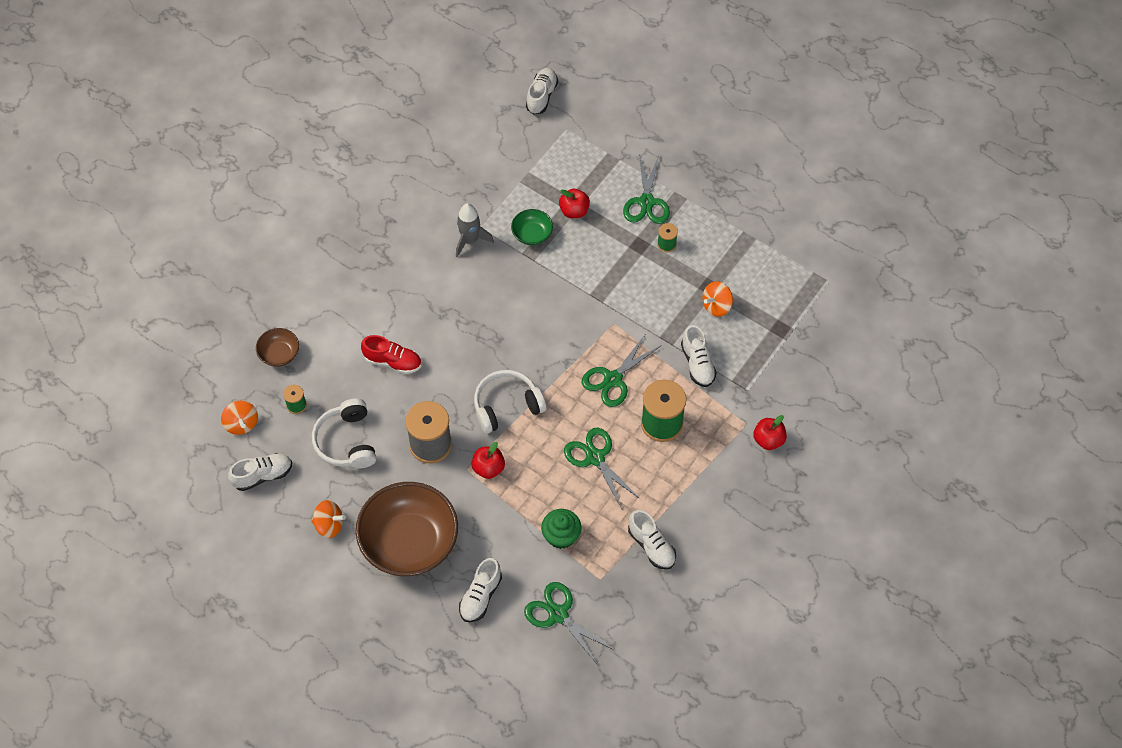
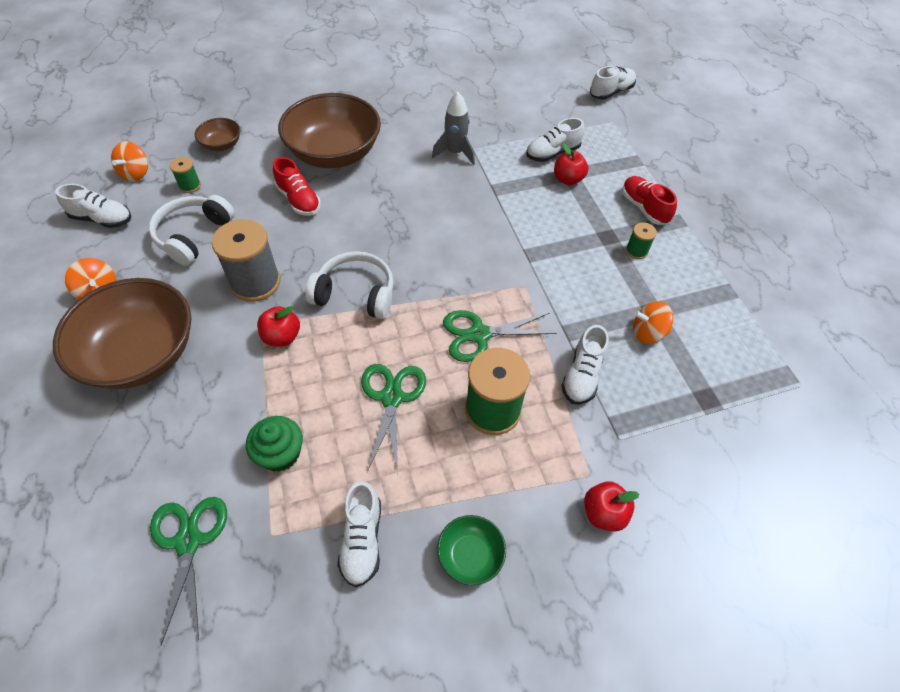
camera: 35 degrees right, 5 degrees down
white shoe [459,558,502,622] -> white shoe moved to [526,118,584,162]
green bowl [511,209,553,245] -> green bowl moved to [437,515,506,585]
green scissors [623,154,670,224] -> red shoe [622,176,677,225]
none -> brown bowl [278,93,381,168]

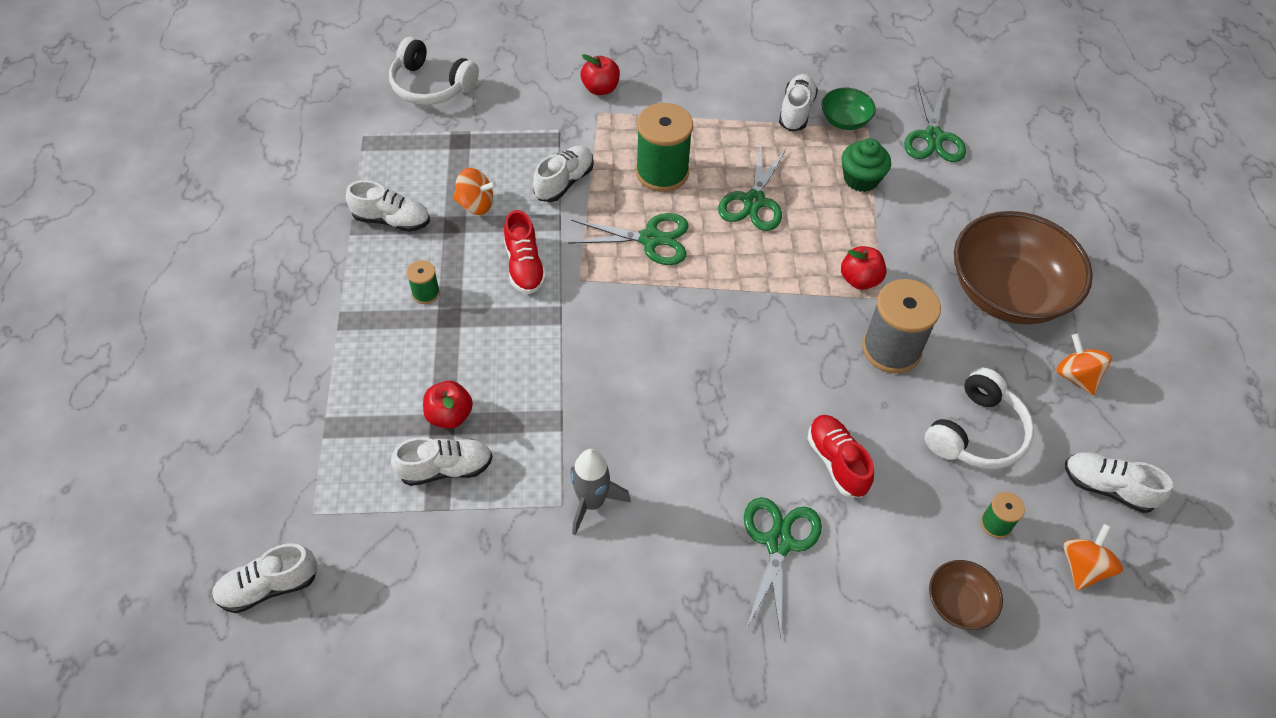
camera: 165 degrees left, 0 degrees up
brown bowl [278,93,381,168] -> green scissors [744,497,822,637]
white headphones [305,251,394,319] -> white headphones moved to [389,37,479,105]
green bowl [437,515,506,585] -> green bowl moved to [821,88,876,130]
red shoe [622,176,677,225] -> red shoe moved to [504,210,546,294]
none -> white shoe [346,180,430,232]

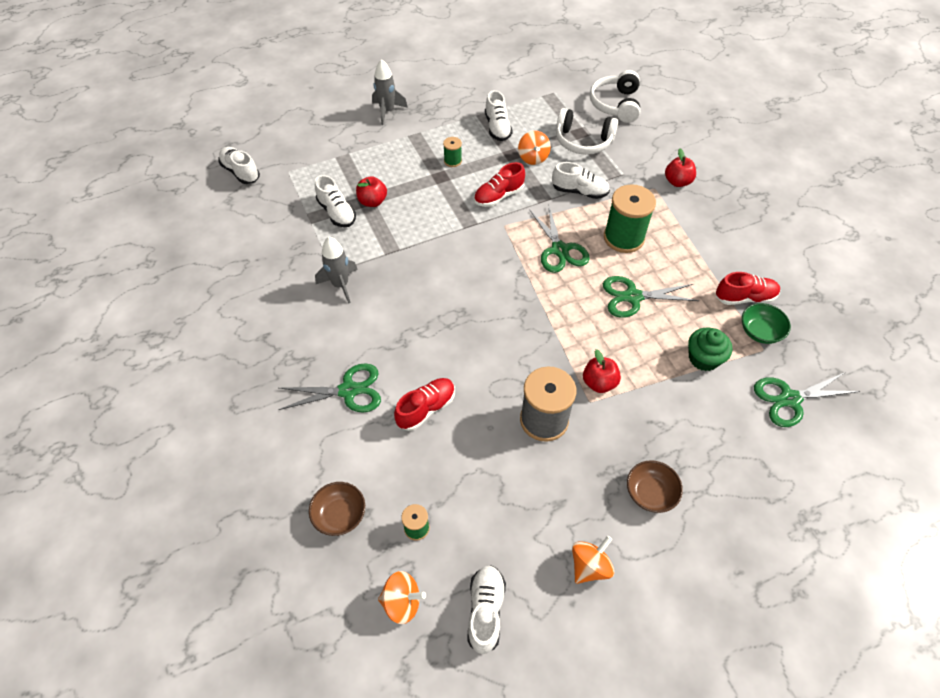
camera: 70 degrees right, 0 degrees up
white shoe [779,74,818,131] -> red shoe [716,272,780,305]
white headphones [925,368,1034,469] -> white headphones moved to [556,108,618,155]
brown bowl [954,211,1093,324] -> brown bowl [627,460,683,513], size x0.45
none -> grey rocket [372,59,408,125]

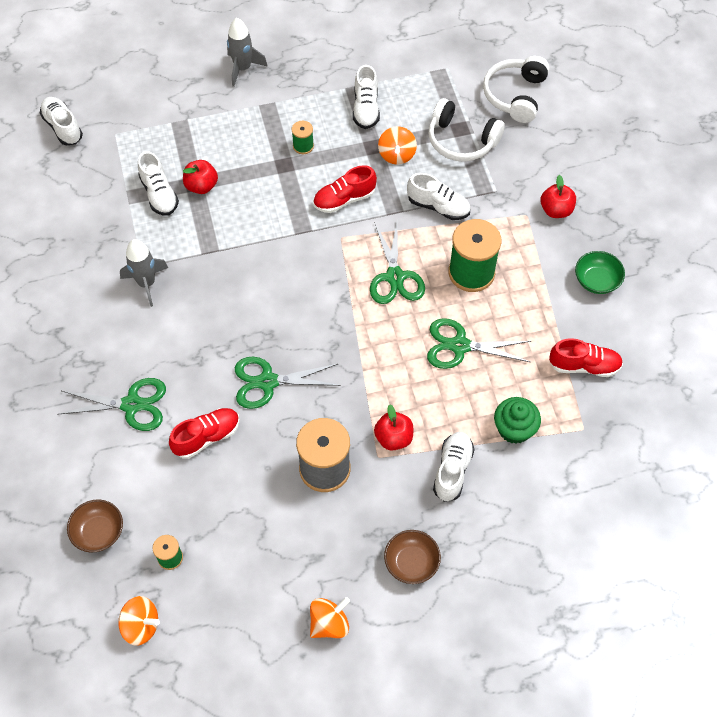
camera: 10 degrees right, 5 degrees up
white shoe [467,565,506,654] -> white shoe moved to [433,432,475,502]
green bowl [742,303,791,344] -> green bowl moved to [575,251,625,294]
green scissors [754,372,860,427] -> green scissors moved to [235,357,341,409]

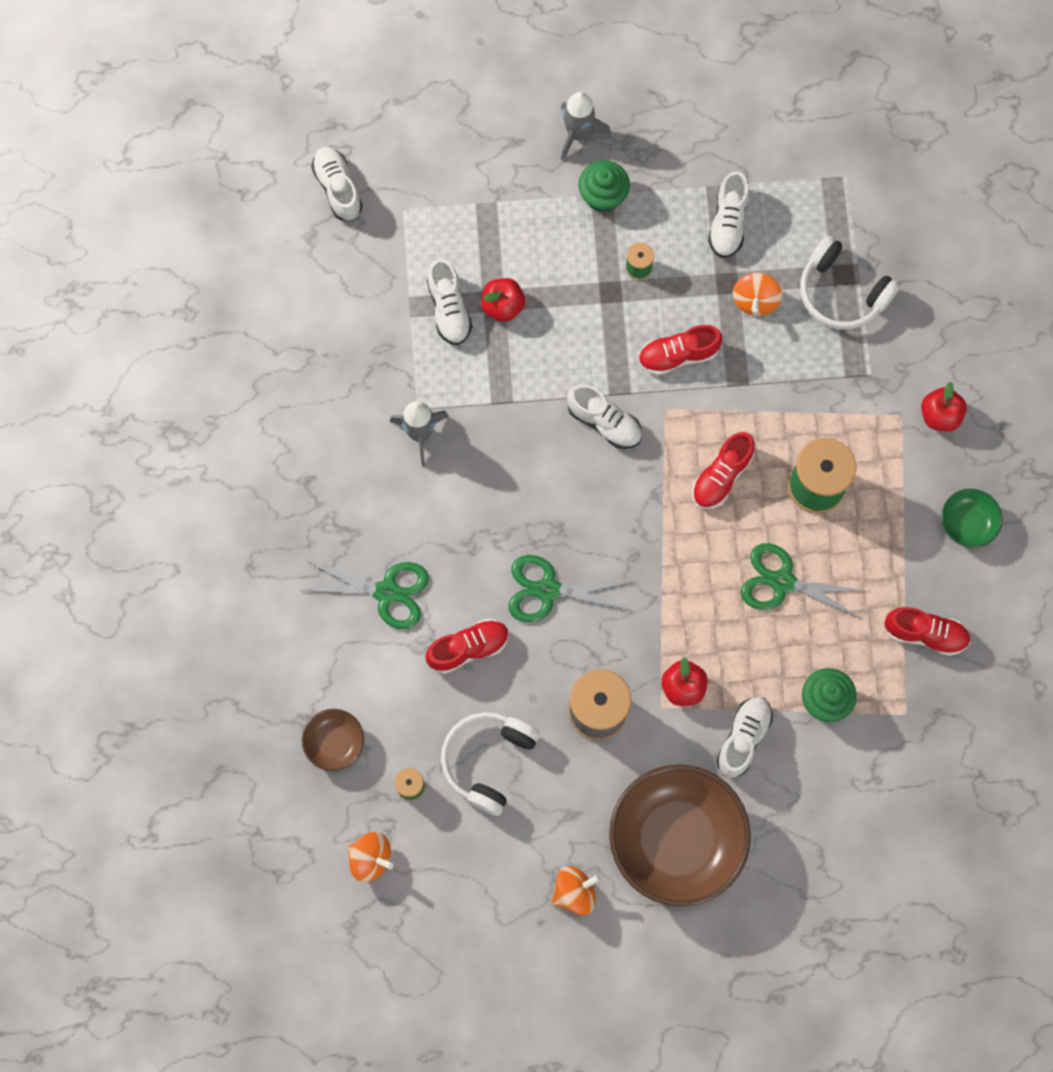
camera: 10 degrees right, 15 degrees up
green scissors [370,222,425,304] -> red shoe [692,432,755,509]
brown bowl [384,530,441,584] -> brown bowl [609,764,751,907], size x2.21
white shoe [407,173,471,220] -> white shoe moved to [567,385,642,449]
white headphones [483,56,549,123] -> white headphones moved to [441,712,540,816]
none -> green cupcake [578,160,630,212]

